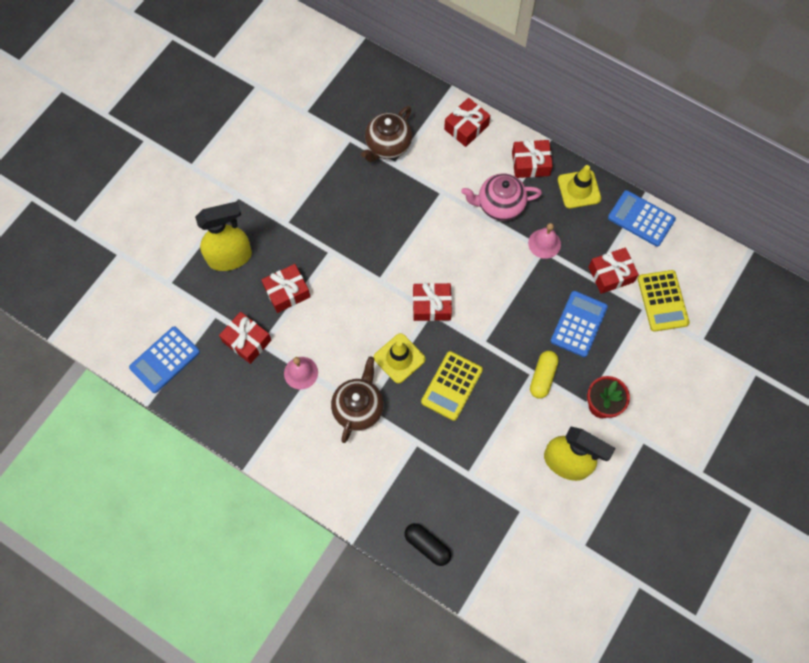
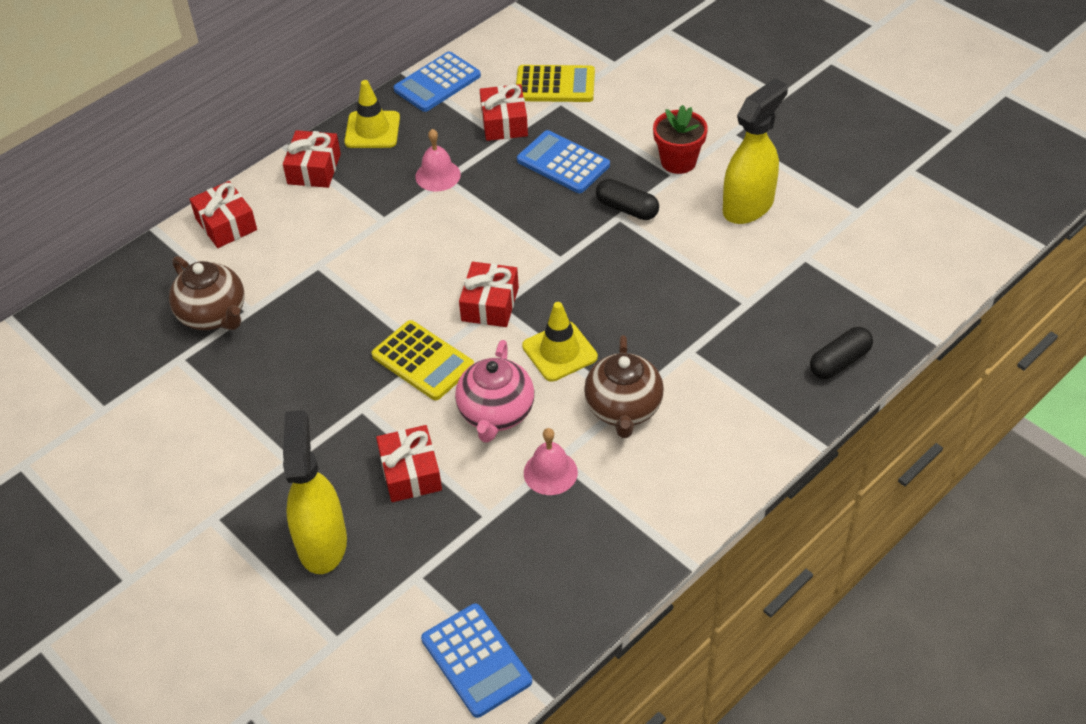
camera: 75 degrees left, 20 degrees down
red gift [219,312,271,364] -> none
brown teapot [331,356,384,443] -> brown teapot turned 120 degrees counterclockwise [584,335,664,438]
yellow calculator [421,351,483,421] -> yellow calculator moved to [372,320,474,400]
pink teapot [461,173,542,221] -> pink teapot moved to [455,340,534,443]
yellow capsule [530,351,559,399] -> black capsule [596,179,659,220]

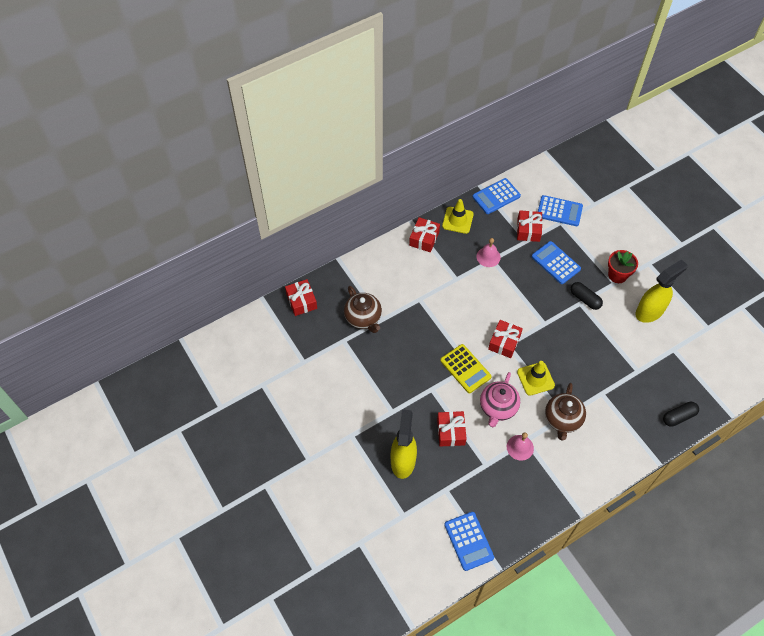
camera: 10 degrees right, 10 degrees up
red gift [190,181,257,248] -> red gift moved to [285,279,317,316]
yellow calculator [516,65,595,102] -> blue calculator [538,195,583,226]

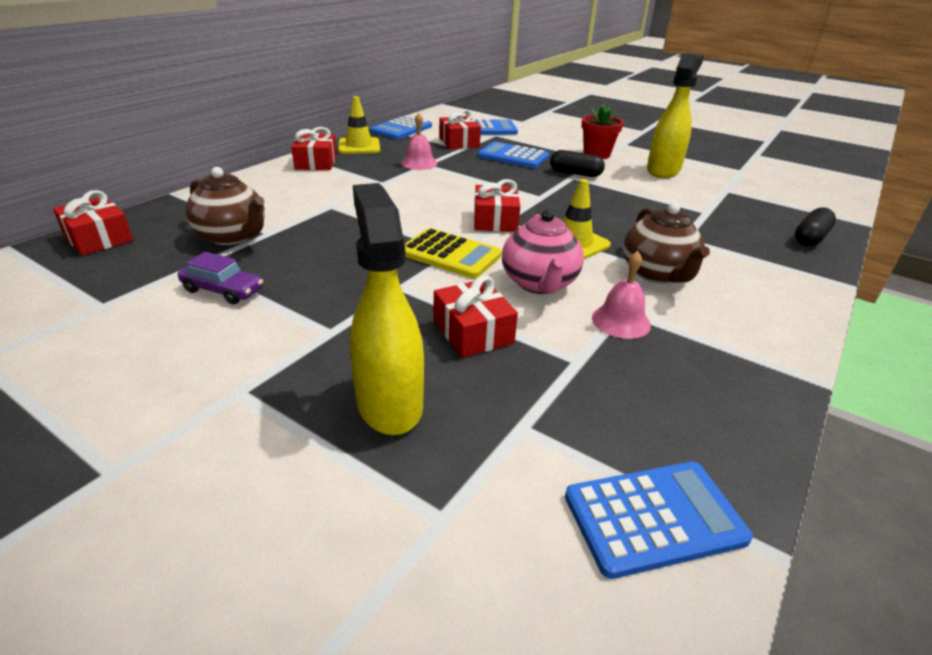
camera: 25 degrees left, 25 degrees down
blue calculator [444,512,494,571] -> blue calculator turned 60 degrees counterclockwise [565,462,753,579]
none -> purple car [178,252,263,304]

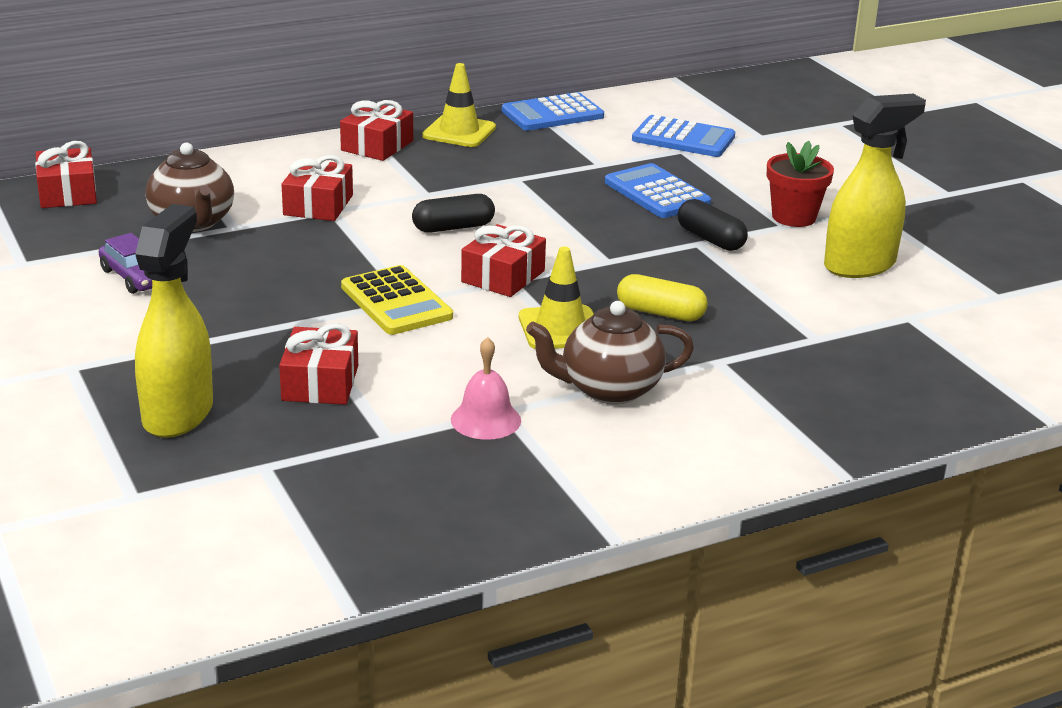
camera: 30 degrees right, 5 degrees down
pink bell [401,113,437,170] -> none
red gift [439,109,481,149] -> red gift moved to [282,155,353,221]
pink teapot [502,210,584,294] -> none
blue calculator [565,462,753,579] -> none
brown teapot [623,202,710,284] -> brown teapot turned 60 degrees clockwise [526,301,694,404]
black capsule [795,207,836,246] -> black capsule moved to [412,194,495,233]
none -> yellow capsule [617,274,708,321]

